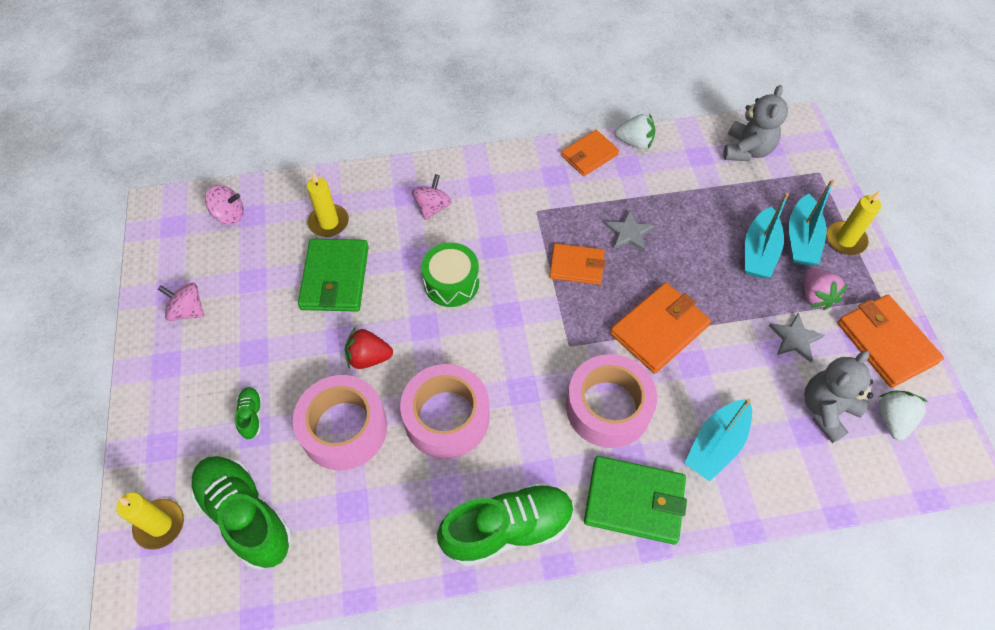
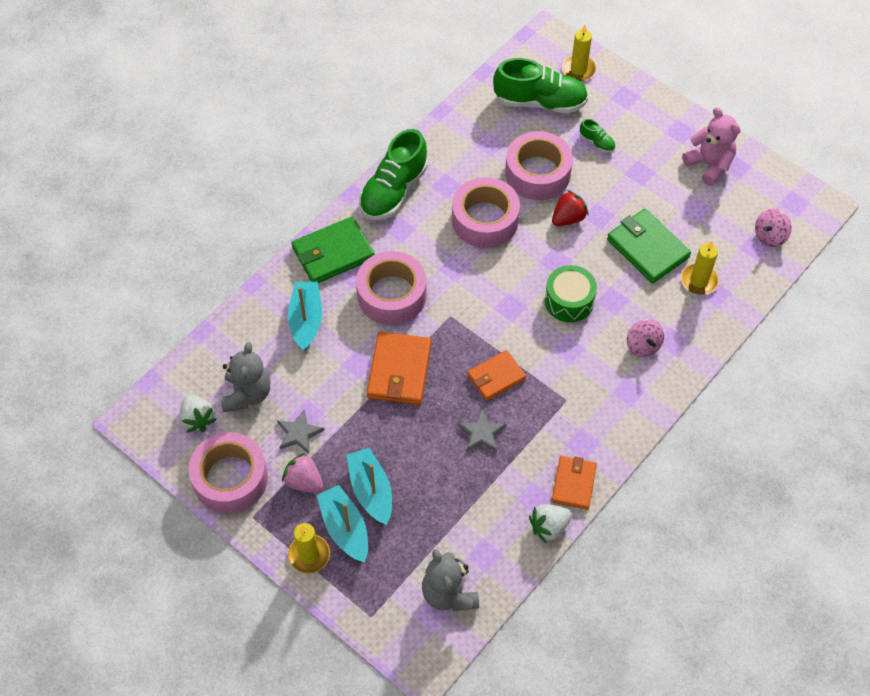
camera: 140 degrees right, 0 degrees up
pink spinning top [158,283,204,321] -> pink teddy bear [682,107,741,186]
orange wallet [837,295,944,388] -> pink tape [188,432,268,514]

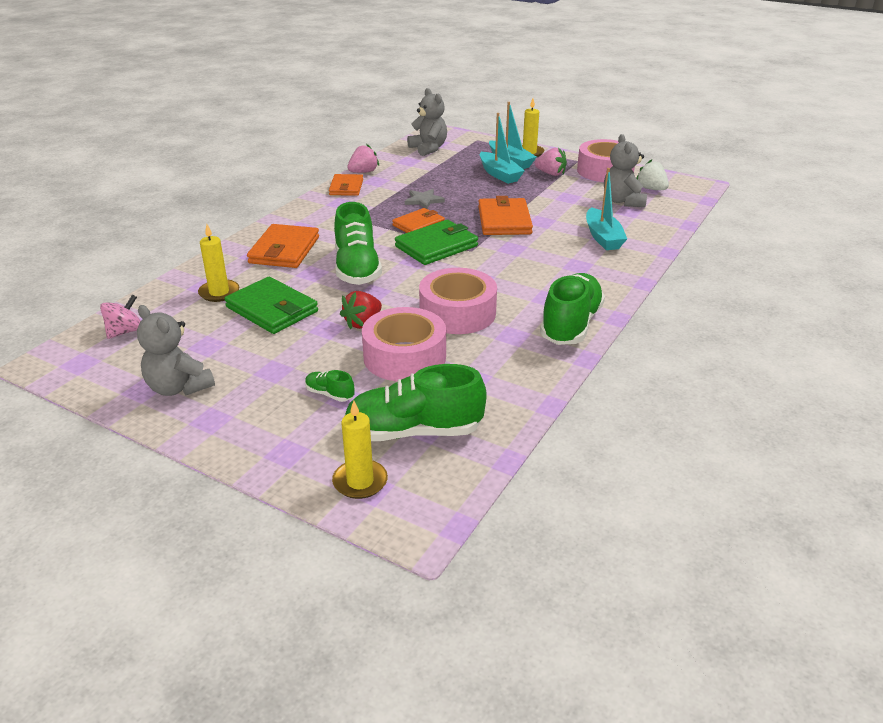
camera: 170 degrees right, 25 degrees down
grey star [277,409,325,454] -> none
green wallet [292,217,375,283] -> green wallet moved to [395,220,478,265]
pink tape [356,251,426,325] -> none
white strawberry [529,504,572,543] -> pink strawberry [347,144,379,173]
green drum [545,265,597,322] -> green shoe [334,202,382,285]
pink spinning top [627,319,664,357] -> orange wallet [247,224,319,268]
pink teddy bear [682,107,741,186] -> grey teddy bear [137,305,215,396]

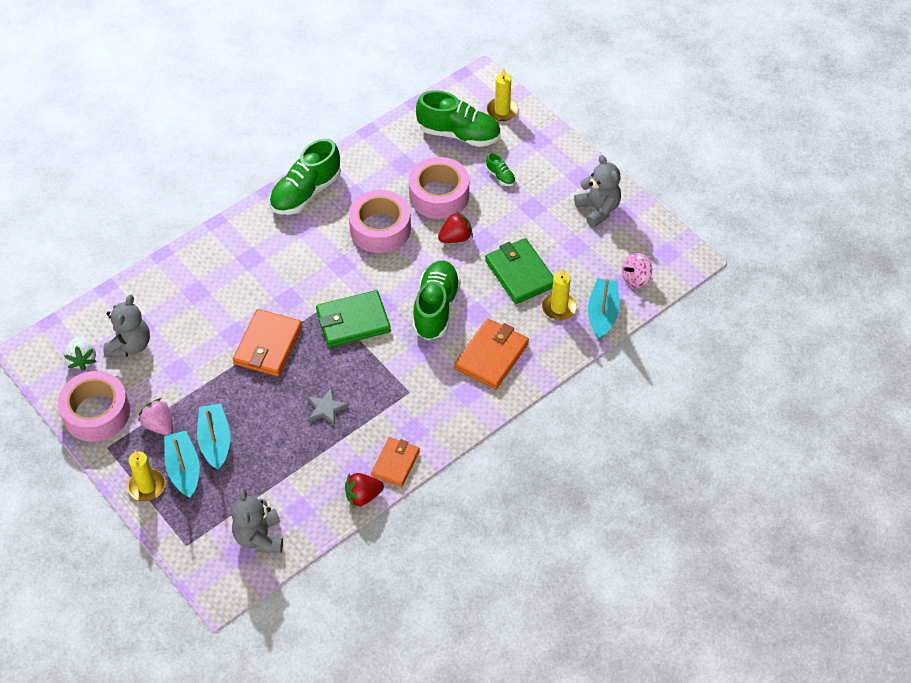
camera: 160 degrees left, 20 degrees up
pink strawberry [347,144,379,173] -> red strawberry [345,473,384,508]
orange wallet [392,208,445,233] -> none
turquoise boat [586,168,627,250] -> turquoise boat moved to [588,278,619,340]

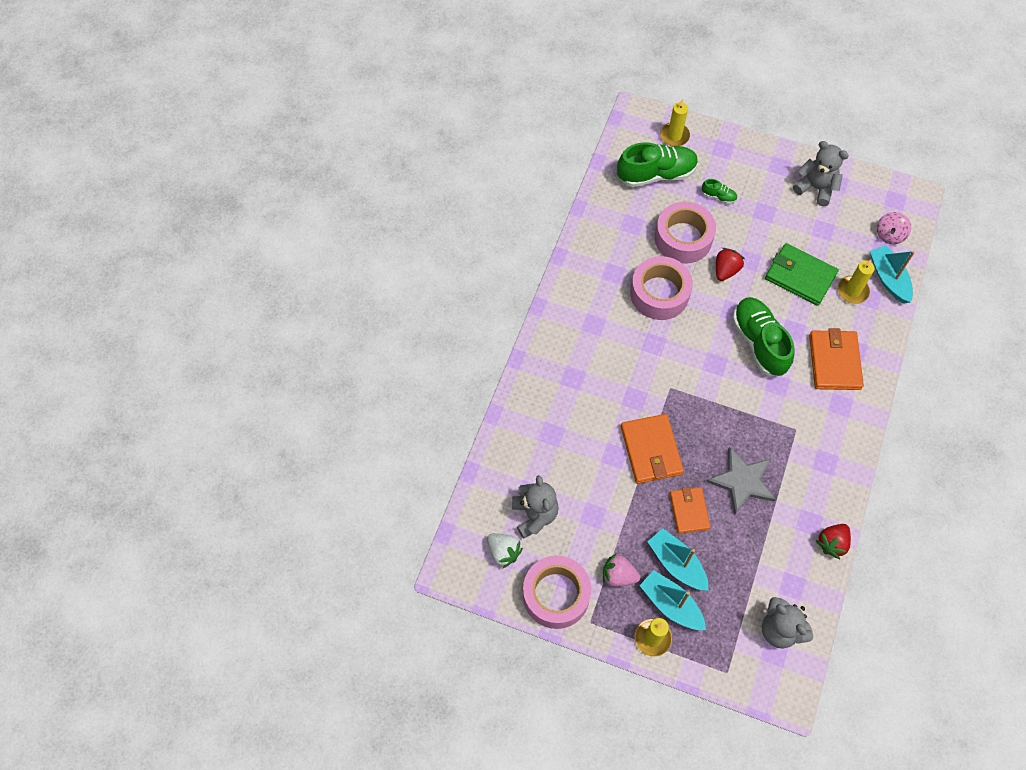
camera: 30 degrees left, 10 degrees up
green shoe [269,139,341,215] -> none
grey star [306,387,349,426] -> grey star [706,447,776,515], size x1.64
green wallet [316,290,391,347] -> none
orange wallet [371,437,420,487] -> orange wallet moved to [670,487,711,534]

